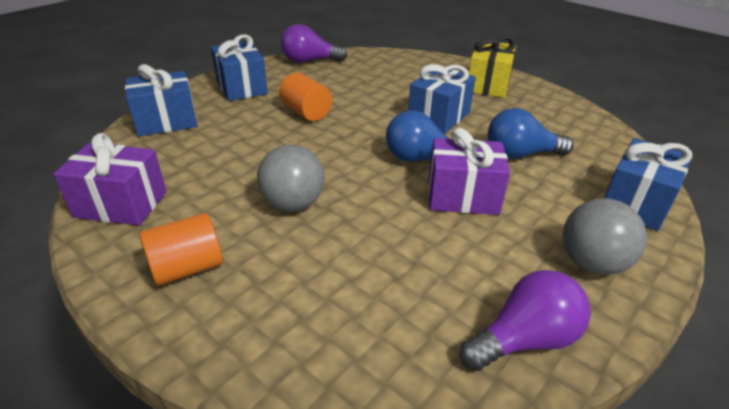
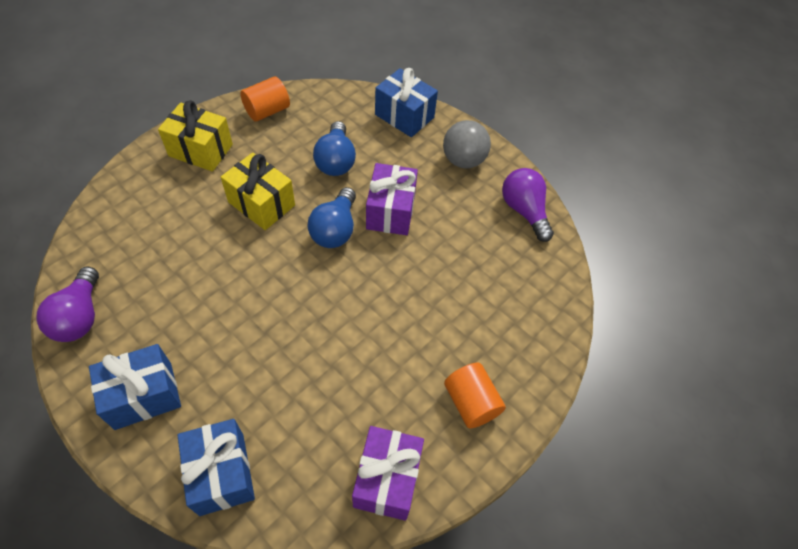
camera: 90 degrees left, 20 degrees up
grey ball [257,145,324,211] -> none
orange cylinder [279,73,332,121] -> orange cylinder moved to [240,76,290,122]
blue gift [408,64,476,134] -> yellow gift [221,153,295,230]

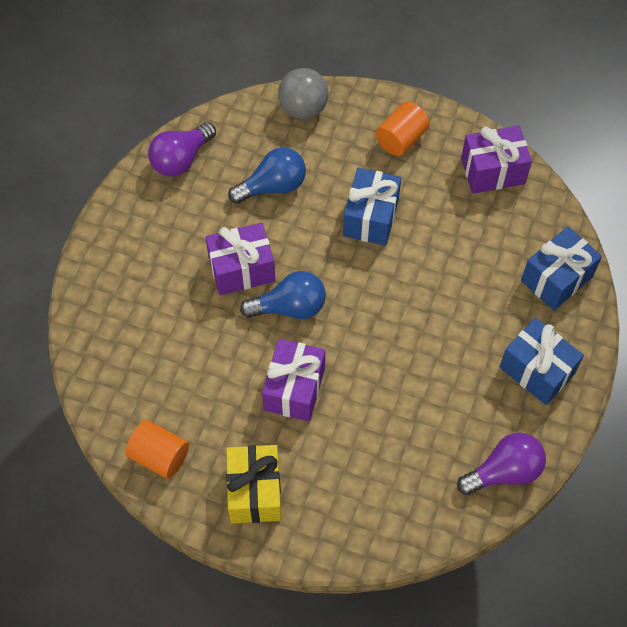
camera: 110 degrees left, 5 degrees up
yellow gift [221,153,295,230] -> purple gift [262,339,325,422]
blue light bulb [313,121,356,176] -> blue light bulb moved to [228,147,306,204]
blue gift [375,68,438,137] -> blue gift moved to [343,168,401,246]
grey ball [443,120,491,169] -> grey ball moved to [278,68,329,119]

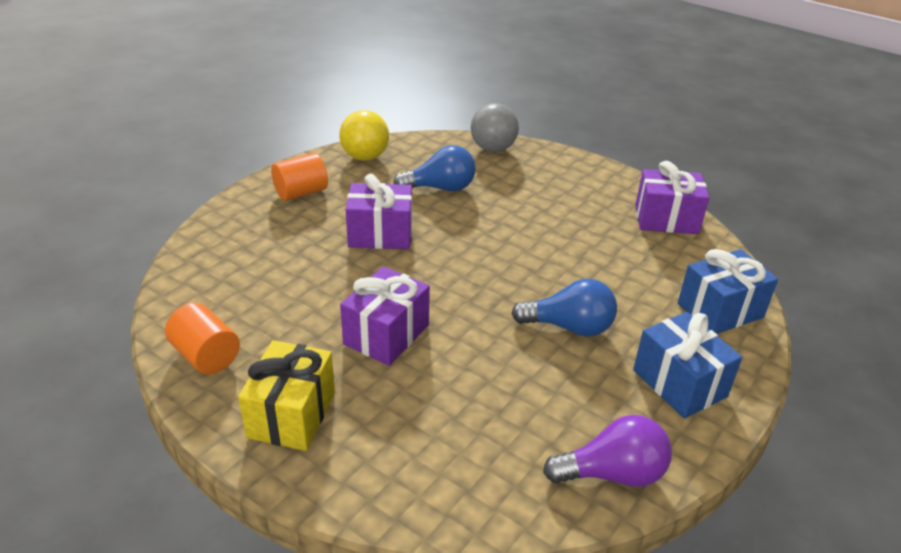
camera: 15 degrees right, 25 degrees down
purple light bulb [148,122,216,177] -> yellow ball [339,110,389,161]
blue light bulb [240,271,326,319] -> blue light bulb moved to [511,279,617,337]
blue gift [343,168,401,246] -> none
orange cylinder [375,101,430,156] -> orange cylinder moved to [271,153,328,201]

